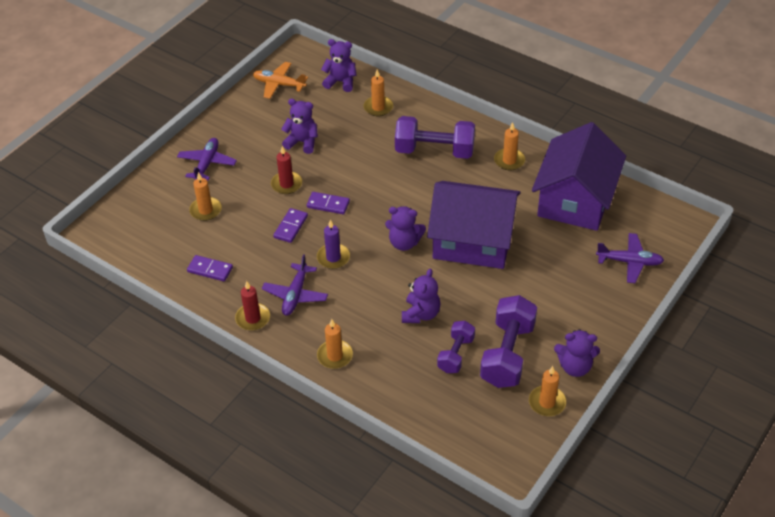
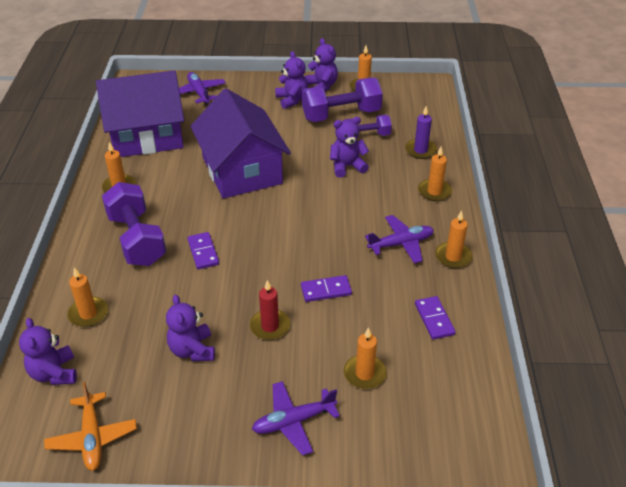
camera: 125 degrees left, 5 degrees down
red candle [235,281,270,331] -> orange candle [435,210,473,269]
purple domino [307,192,350,214] -> purple domino moved to [187,232,219,269]
purple candle [317,220,350,269] -> purple candle moved to [405,106,437,159]
purple teddy bear [385,206,426,251] -> purple teddy bear moved to [275,51,308,109]

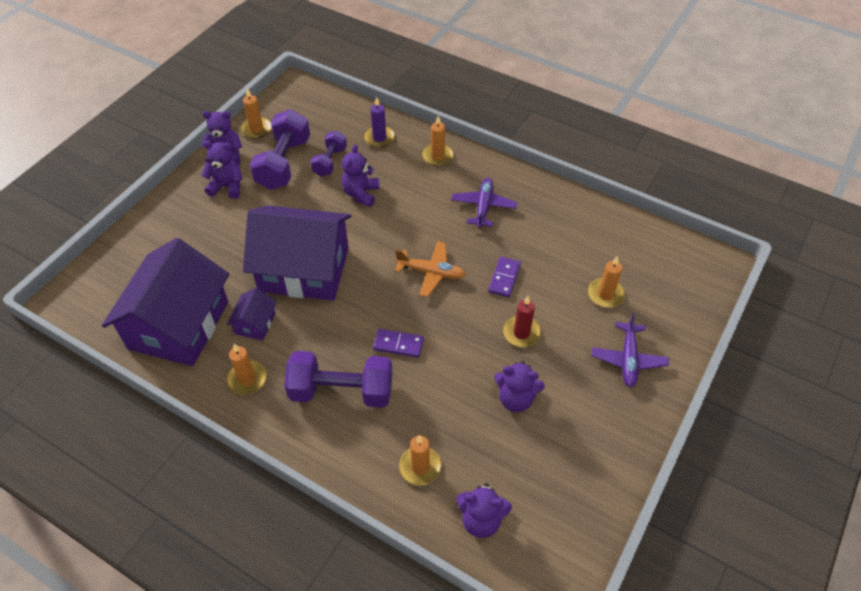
camera: 60 degrees left, 10 degrees up
orange plane [44,382,137,471] -> orange plane moved to [395,241,465,297]
purple plane [179,72,226,105] -> none
purple domino [415,296,455,340] -> none
orange candle [435,210,473,269] -> none
none -> purple house [227,288,277,340]

